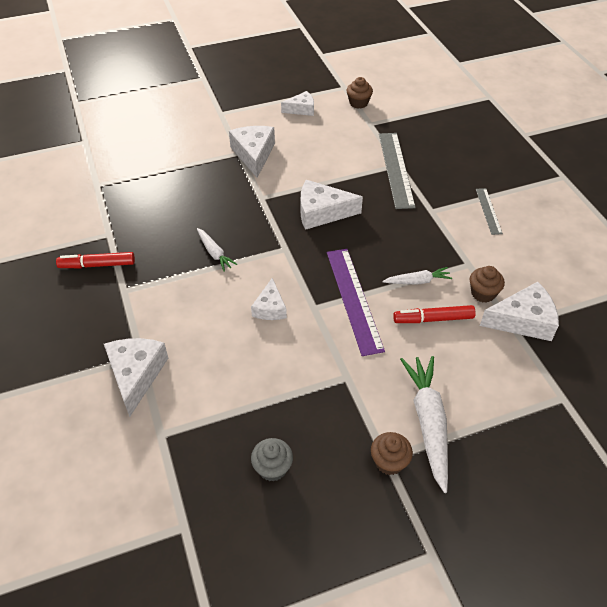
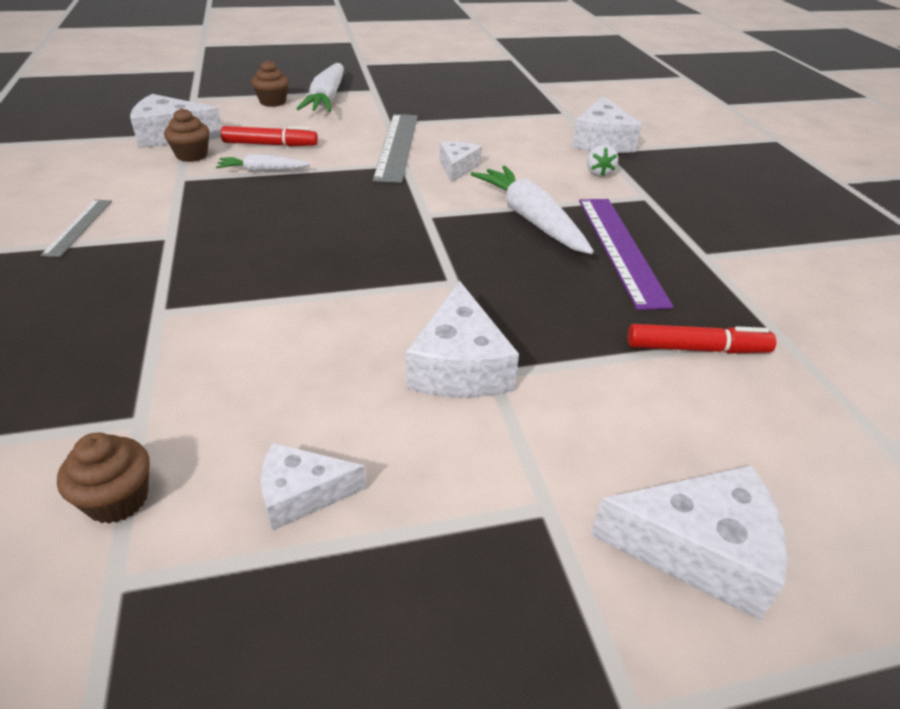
camera: 175 degrees left, 10 degrees down
red marker [56,252,135,268] -> red marker moved to [628,324,777,354]
white carrot [197,228,238,272] -> white carrot [471,166,594,254], size x1.85
grey cupcake [251,438,293,482] -> none
white cheese [301,180,363,230] -> white cheese moved to [591,465,787,621]
purple ruler [327,249,385,356] -> purple ruler moved to [579,199,674,310]
brown cupcake [371,432,413,475] -> brown cupcake moved to [252,60,289,107]
grey ruler [379,133,416,209] -> grey ruler moved to [373,114,418,183]
none -> white strawberry [587,144,618,177]

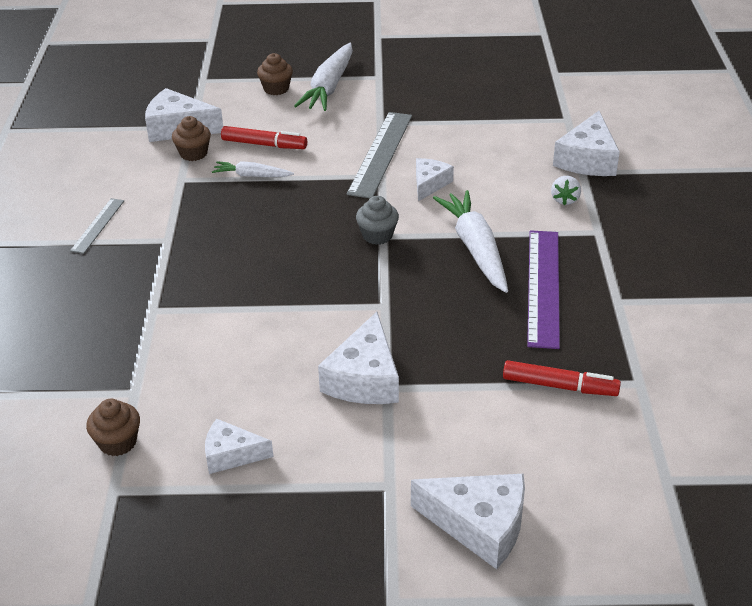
camera: 15 degrees right, 0 degrees up
none -> grey cupcake [356,196,399,245]

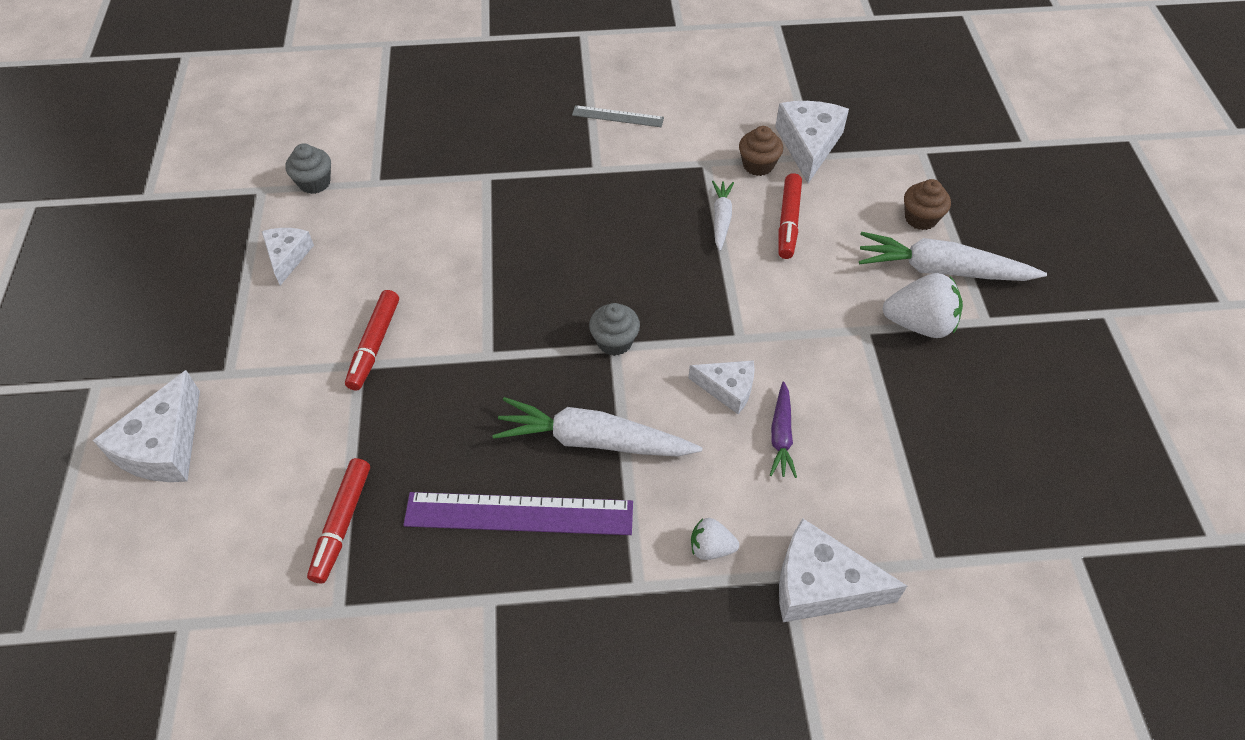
camera: 85 degrees right, 15 degrees up
brown cupcake [86,399,140,456] -> grey cupcake [285,144,331,194]
white cheese [318,312,399,404] -> red marker [345,290,399,391]
grey ruler [347,112,412,198] -> none
white carrot [433,190,508,293] -> white carrot turned 150 degrees counterclockwise [492,397,702,457]
none -> purple carrot [770,382,797,478]
none -> white strawberry [882,273,963,338]

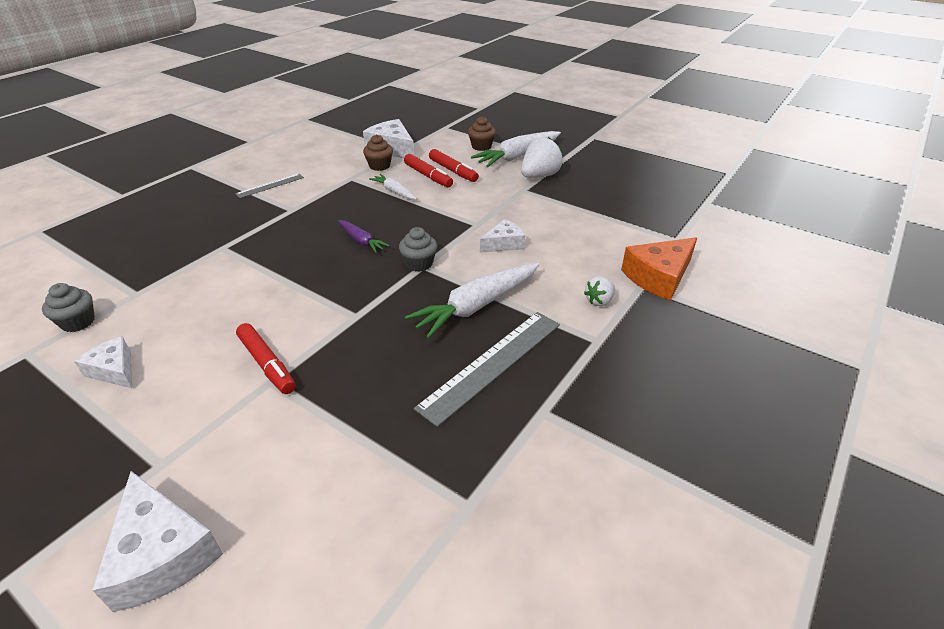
camera: 50 degrees left, 15 degrees down
red marker [307,458,370,584] -> red marker moved to [429,149,479,182]
purple ruler [403,492,633,535] -> grey ruler [414,312,560,427]
purple carrot [770,382,797,478] -> purple carrot moved to [338,220,390,253]
white cheese [779,518,907,622] -> orange cheese [621,237,697,301]

